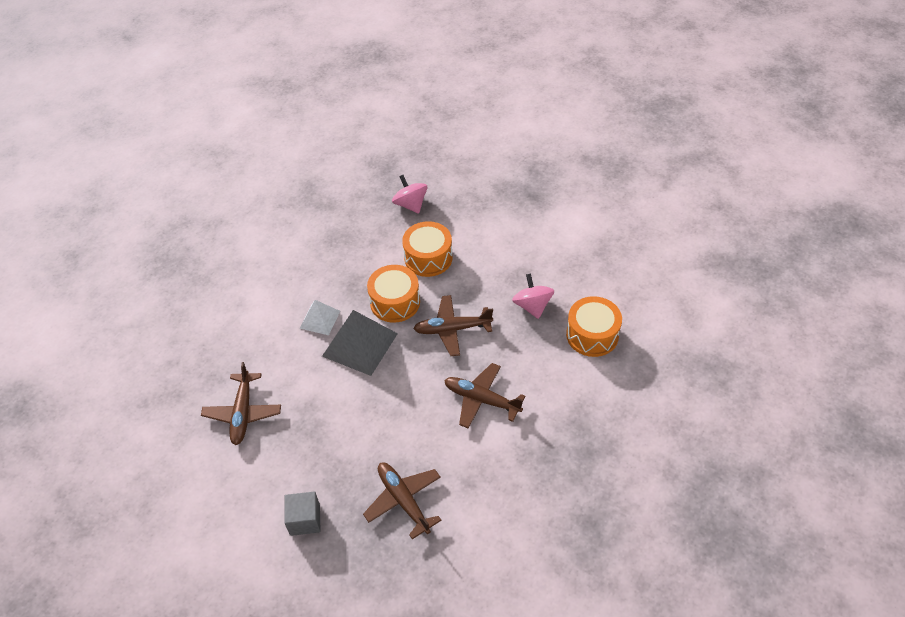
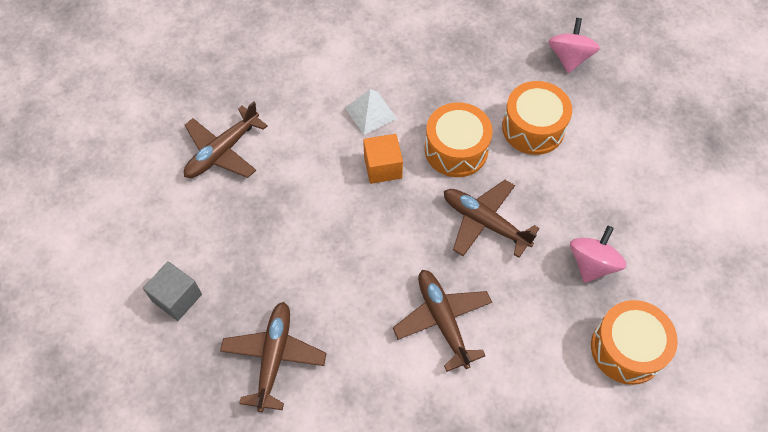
camera: 40 degrees right, 10 degrees up
grey pyramid [322,310,398,376] -> orange cube [363,134,403,184]

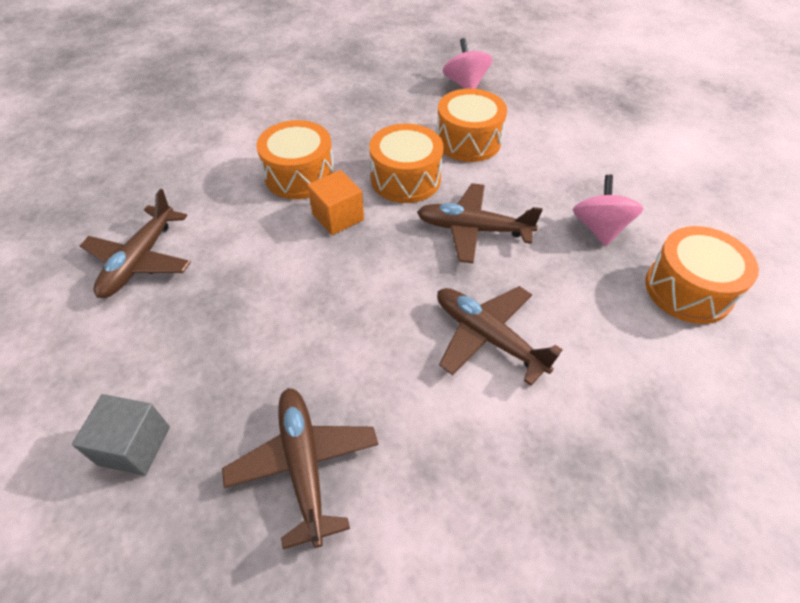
camera: 25 degrees left, 10 degrees down
white pyramid [345,89,397,135] -> orange drum [256,120,335,199]

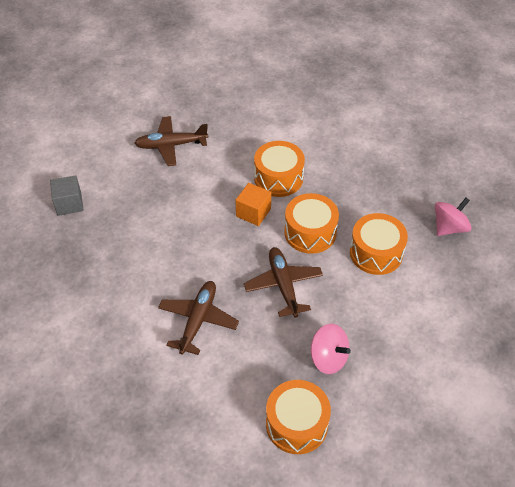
camera: 65 degrees right, 0 degrees up
brown plane [222,388,378,549] -> none
pink spinning top [573,175,644,247] -> pink spinning top turned 60 degrees clockwise [311,324,351,374]

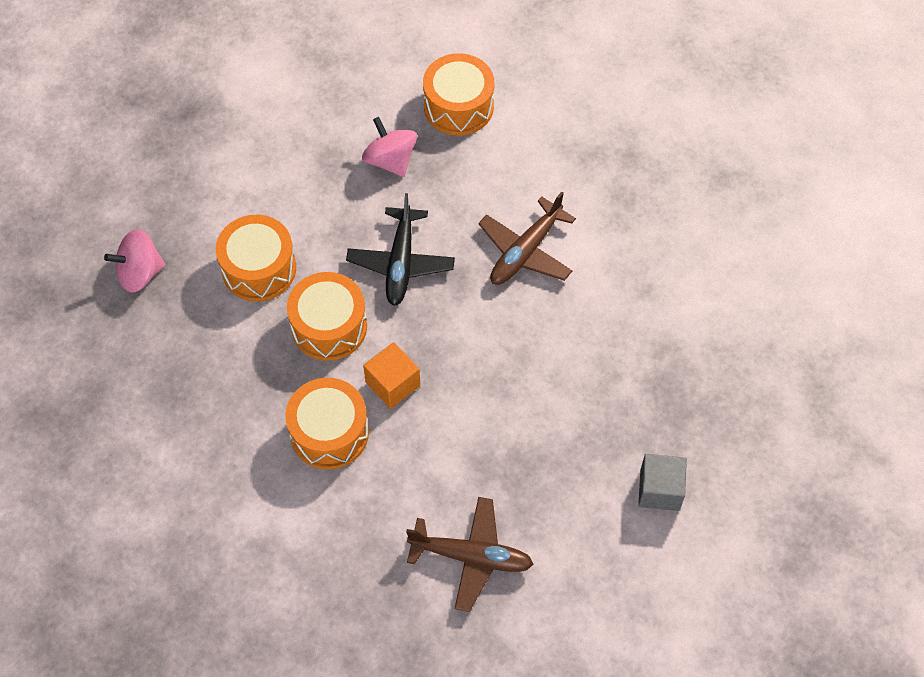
camera: 160 degrees left, 10 degrees up
brown plane [244,247,323,318] -> black plane [346,193,455,306]

